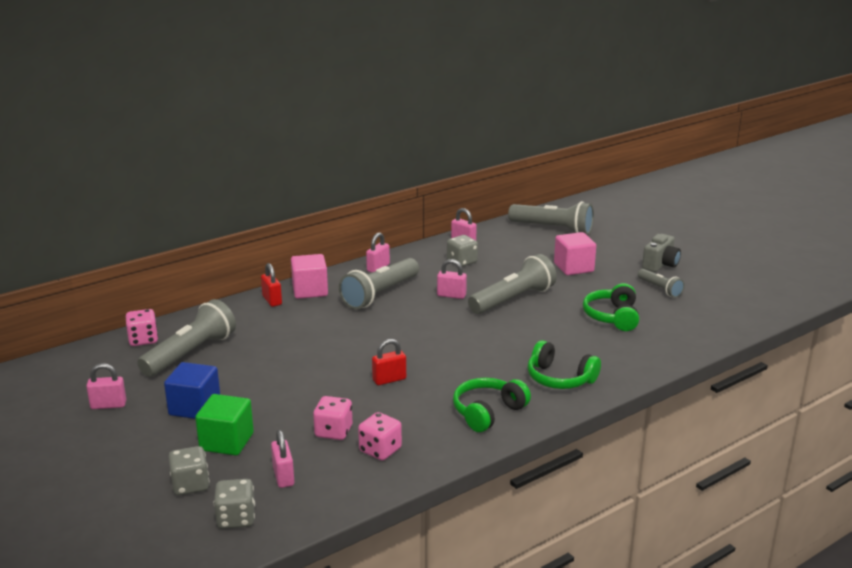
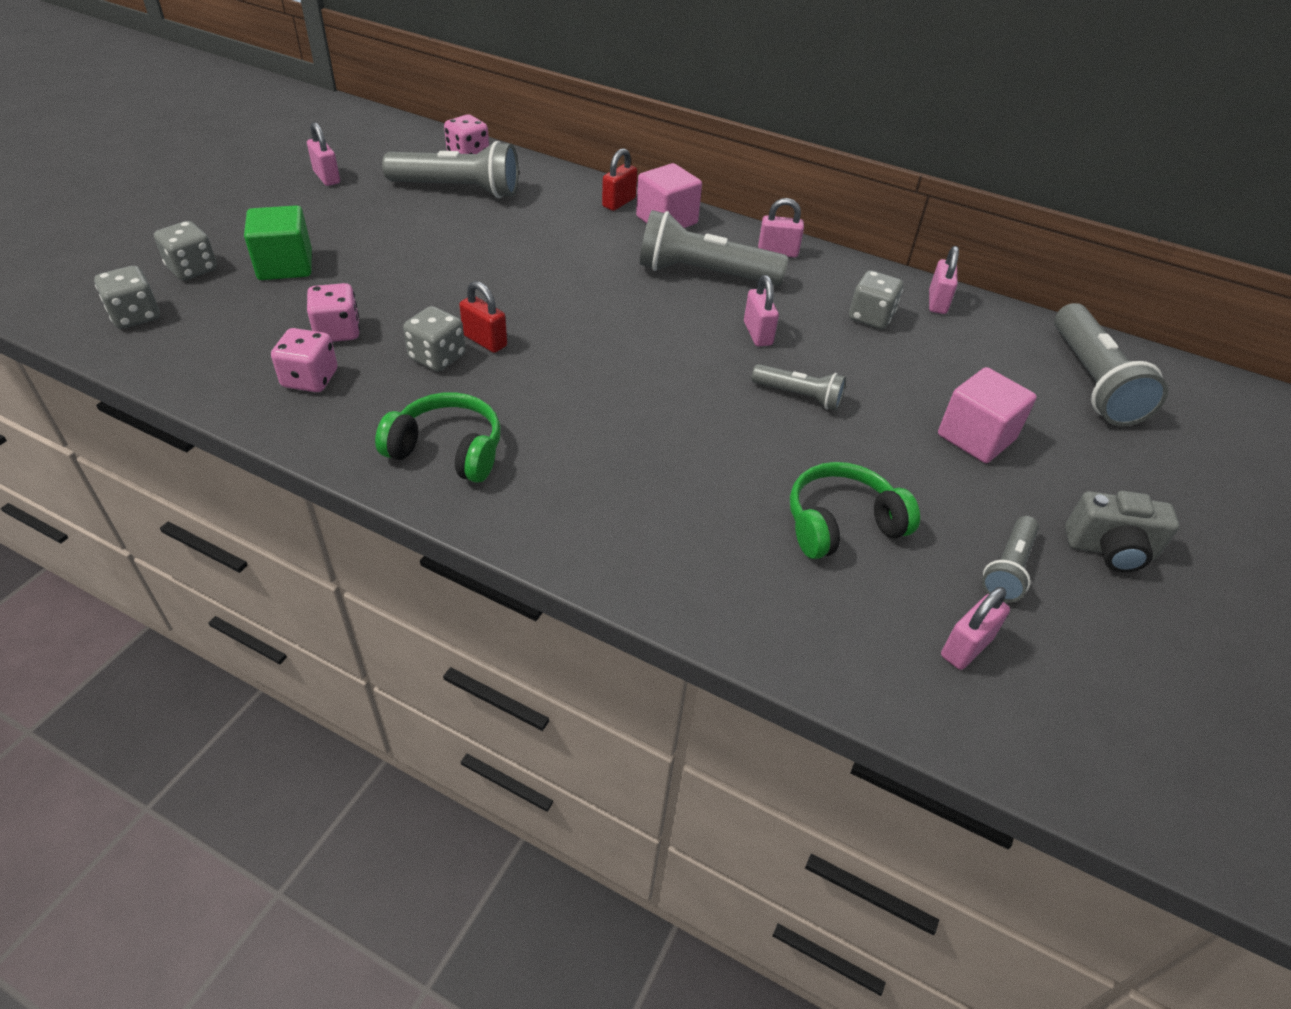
camera: 60 degrees right, 20 degrees up
blue cube [164,362,220,419] -> none
pink padlock [271,430,294,488] -> pink padlock moved to [941,587,1010,670]
grey flashlight [468,254,557,314] -> grey flashlight [752,364,846,410], size x0.55
green headphones [527,340,601,389] -> none
none -> grey dice [403,306,465,372]

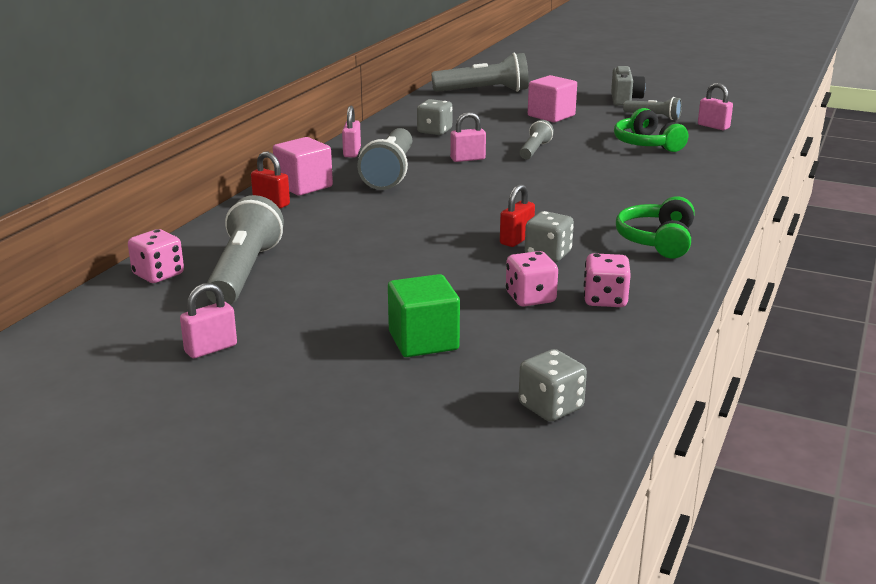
camera: 90 degrees left, 20 degrees down
grey dice [154,221,217,280] -> none
pink padlock [929,246,959,314] -> none

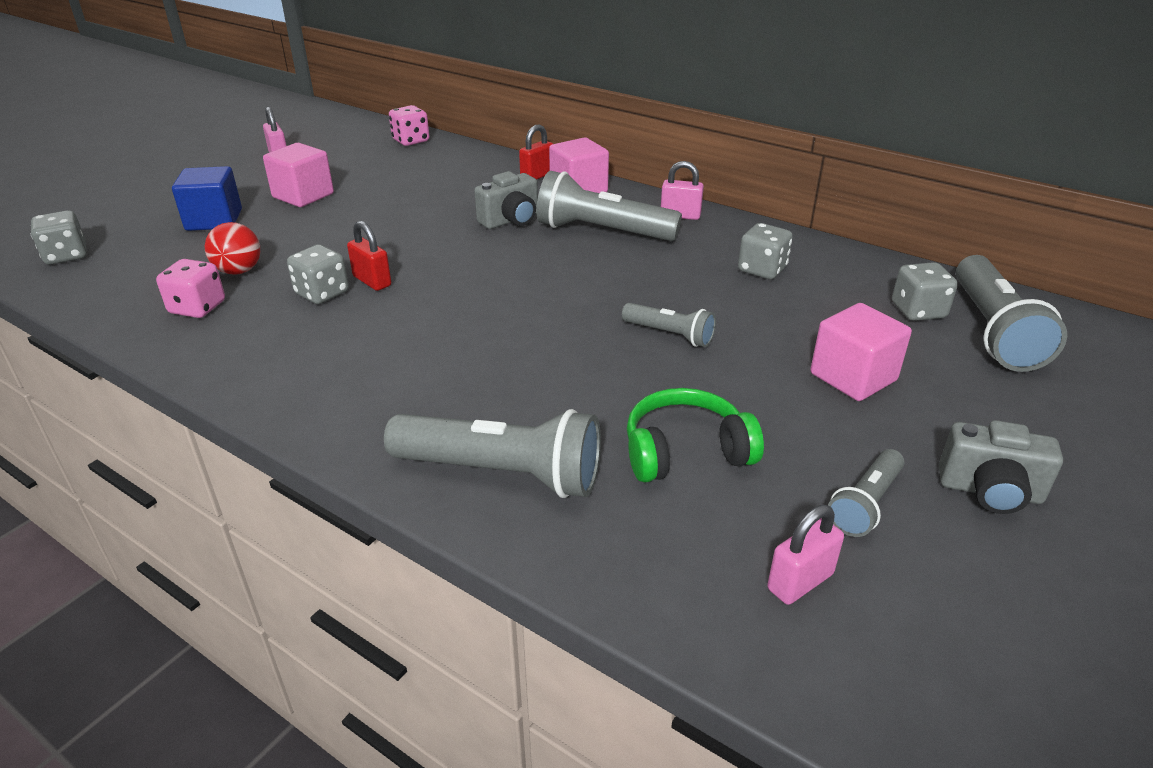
camera: 100 degrees right, 10 degrees up
grey flashlight [206,195,284,305] -> grey flashlight moved to [384,409,601,498]
green cube [388,274,460,357] -> blue cube [172,166,242,231]
pink padlock [450,112,486,162] -> none
pink dice [506,251,558,306] -> red ball [205,222,260,275]
green headphones [616,196,694,258] -> none
none -> pink cube [263,143,334,207]
none -> grey camera [474,171,538,229]
none -> grey dice [892,262,958,321]

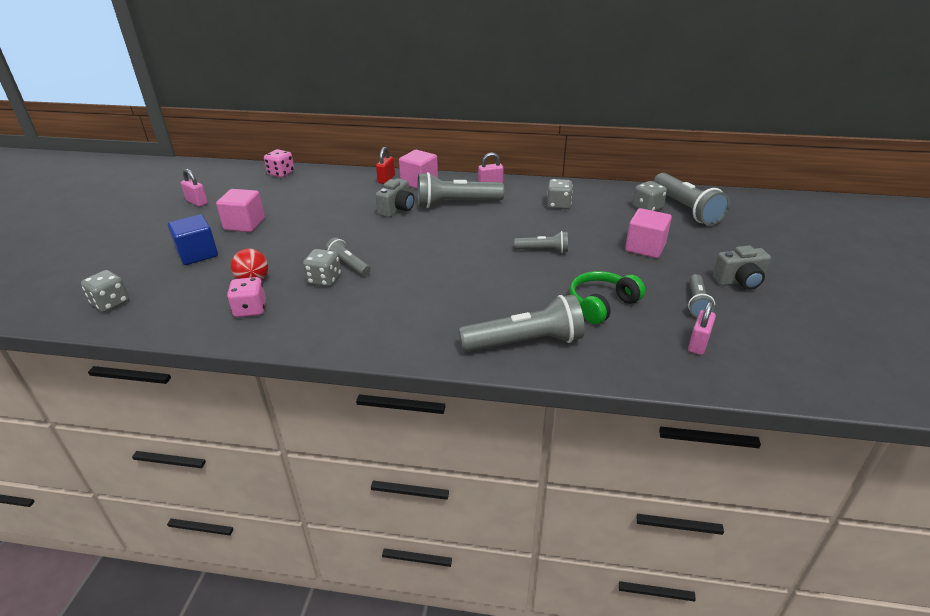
camera: 25 degrees left, 0 degrees up
red padlock [347,221,391,291] -> grey flashlight [325,238,371,276]

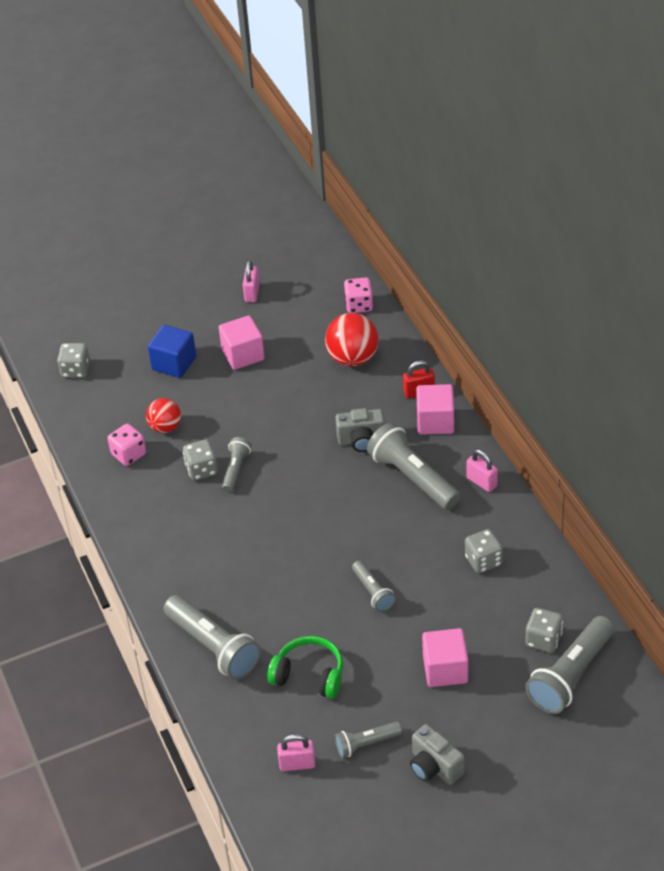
camera: 60 degrees right, 10 degrees up
none -> red ball [325,313,379,366]

